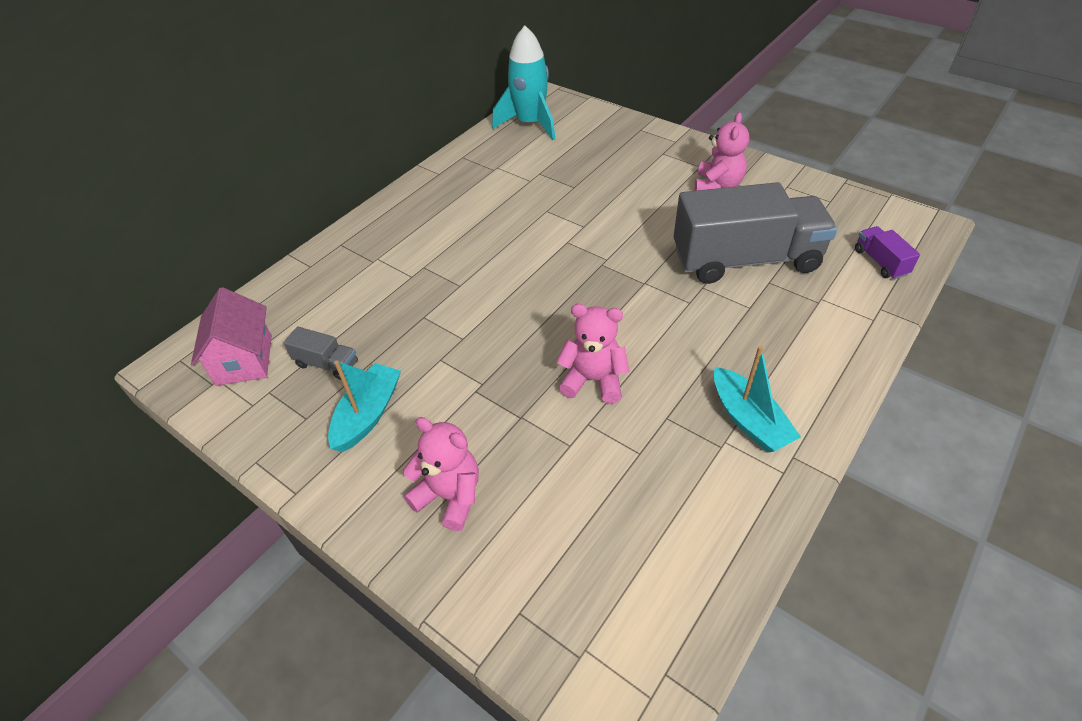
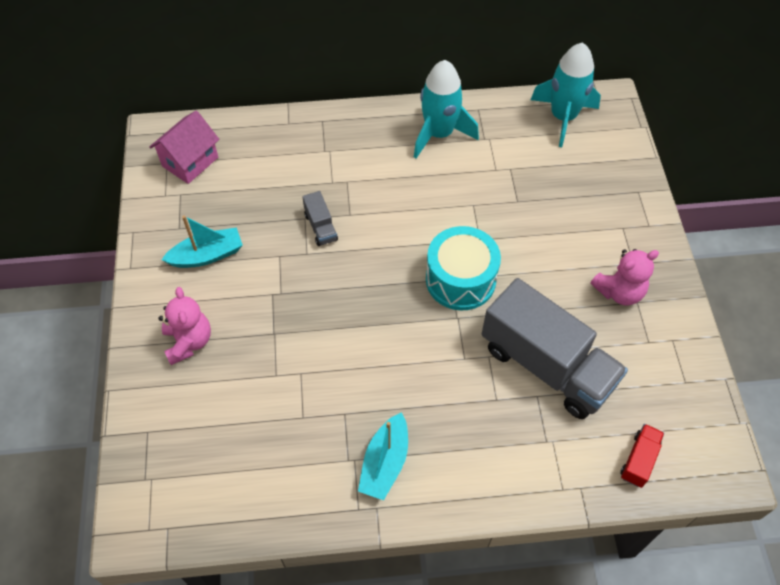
camera: 45 degrees right, 10 degrees up
grey truck [284,326,358,380] -> grey truck moved to [302,191,338,246]
pink teddy bear [556,304,629,404] -> none
purple truck [855,226,920,279] -> red truck [620,424,664,488]
none -> turquoise rocket [414,60,479,158]
none -> turquoise drum [426,226,501,310]

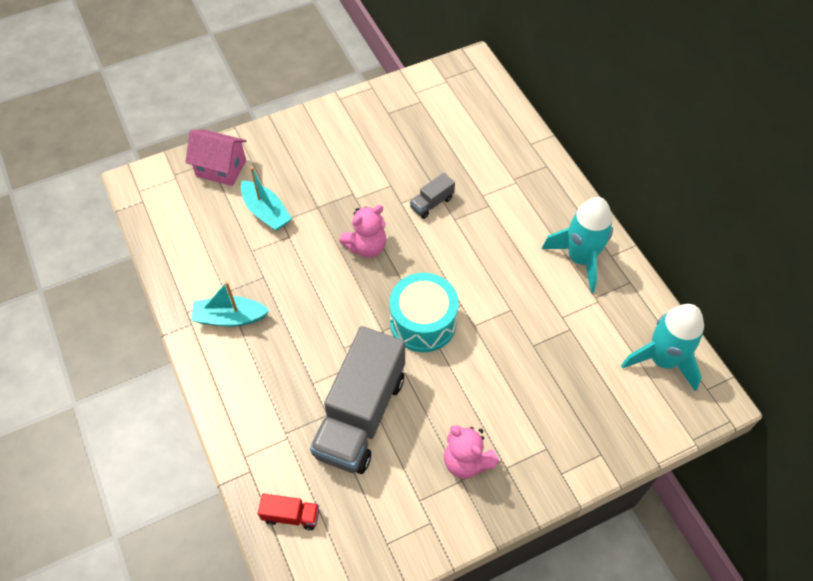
camera: 70 degrees right, 0 degrees up
pink house [149,111,219,184] -> pink house moved to [185,130,247,186]
pink teddy bear [159,287,211,365] -> pink teddy bear moved to [339,205,386,258]
turquoise boat [161,215,243,268] -> turquoise boat moved to [241,167,292,231]

